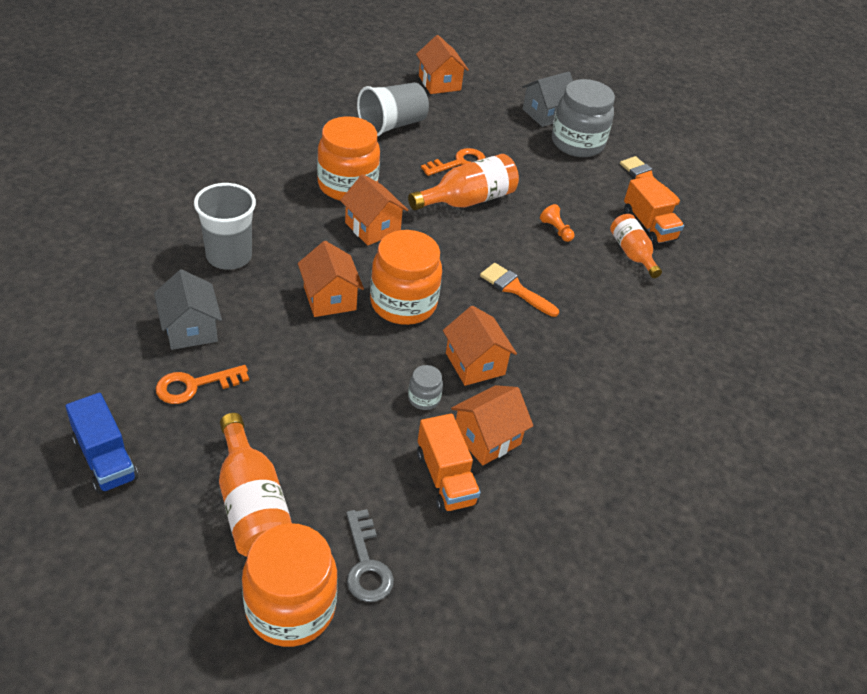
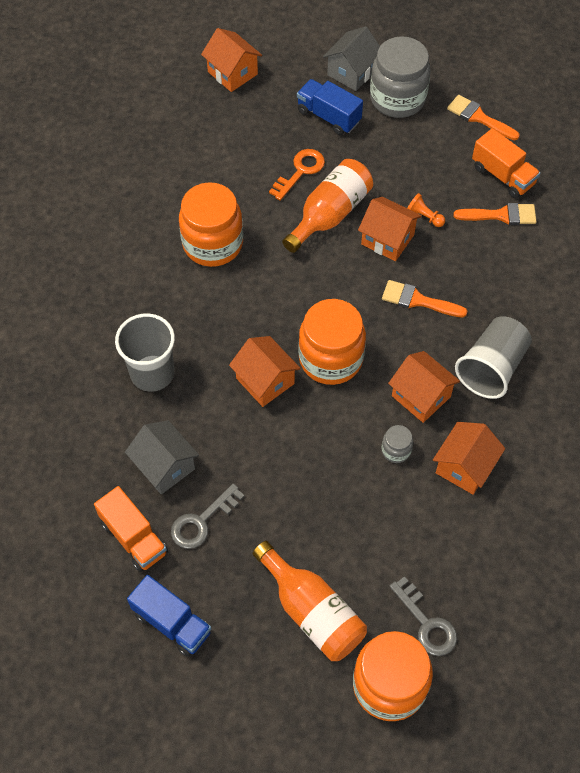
camera: 15 degrees left, 15 degrees up
orange key [156,365,249,404] -> grey key [171,483,244,549]
orange house [340,174,408,245] -> orange house moved to [358,197,422,261]
grey cup [357,83,429,136] -> grey cup moved to [455,316,532,399]
orange truck [417,414,481,513] -> orange truck moved to [94,486,168,572]
orange bottle [610,214,662,278] -> orange brush [453,203,537,225]
none -> blue truck [297,79,363,135]

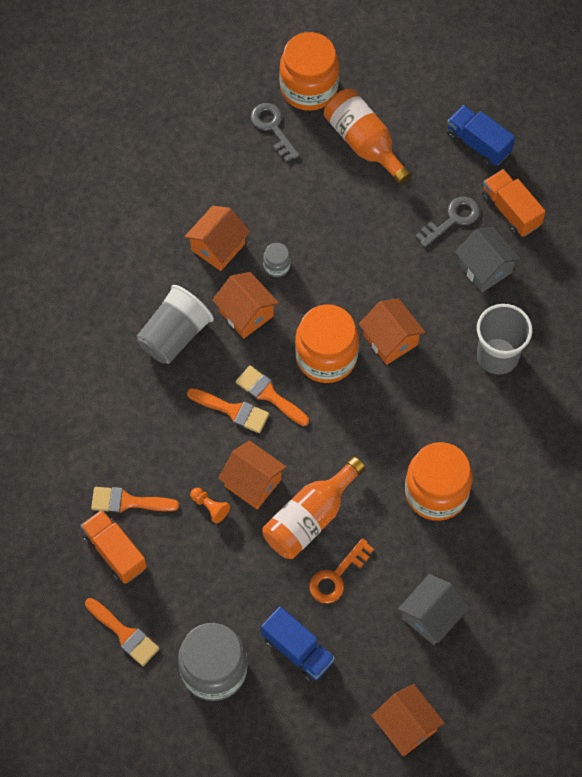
camera: 175 degrees left, 5 degrees up
grey house [323,26,380,91] -> grey house moved to [398,574,470,645]
none -> orange brush [235,365,309,426]

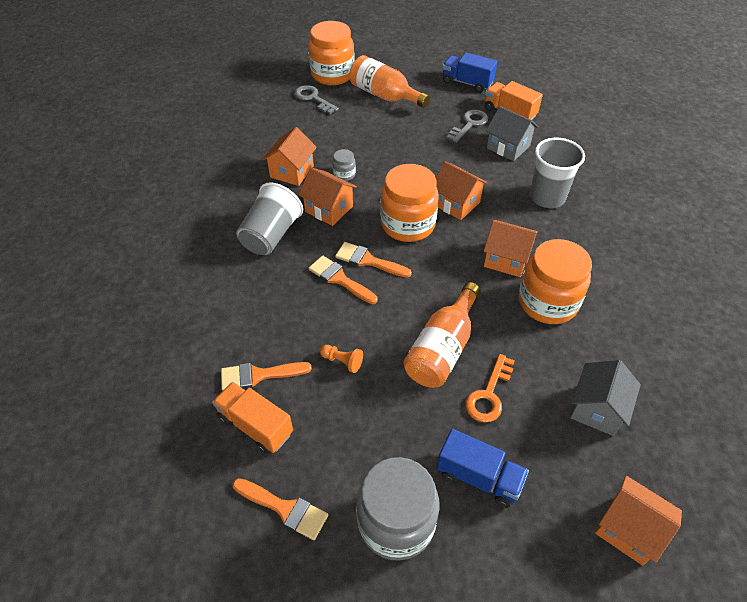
camera: 15 degrees left, 15 degrees down
orange brush [187,388,269,433] -> orange brush turned 150 degrees counterclockwise [308,256,377,304]
orange house [218,440,287,509] -> orange house moved to [483,220,538,277]

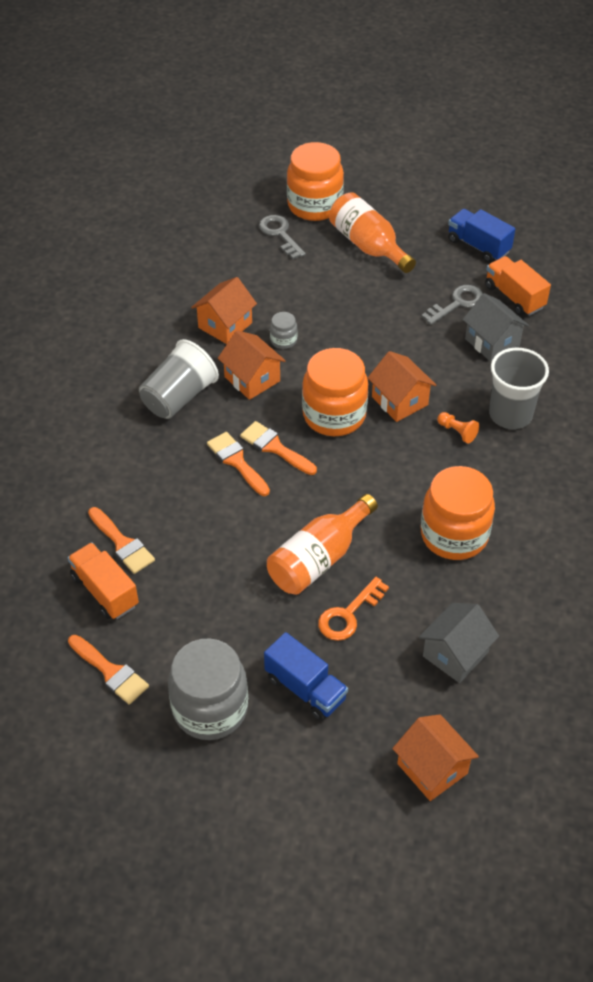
camera: 15 degrees right, 0 degrees up
orange brush [221,362,312,391] -> orange brush turned 135 degrees counterclockwise [88,507,155,574]
orange pawn [320,345,363,373] -> orange pawn moved to [437,412,479,443]
orange house [483,220,538,277] -> none

